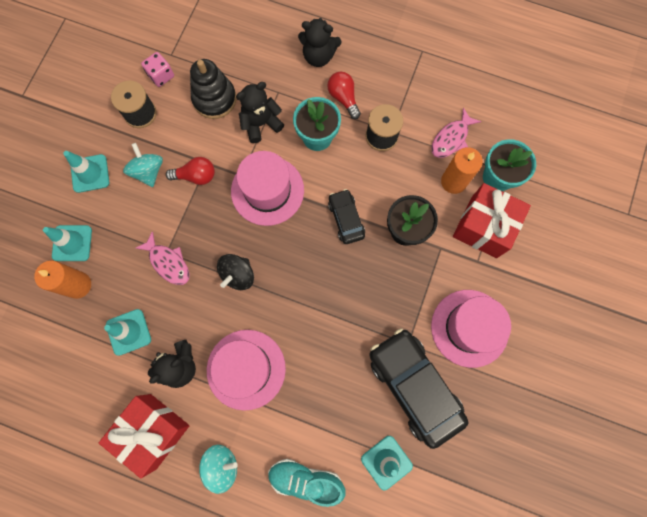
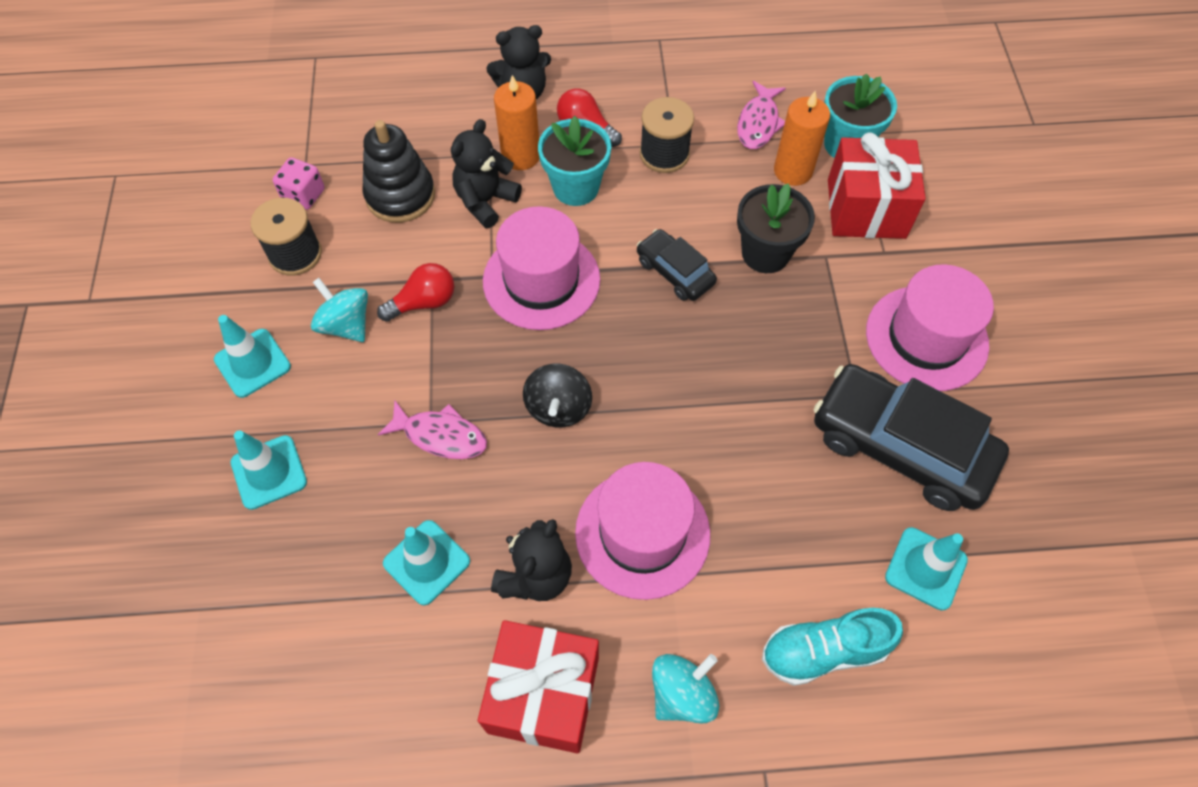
camera: 25 degrees left, 15 degrees down
orange candle [34,260,91,299] -> orange candle moved to [494,75,539,170]

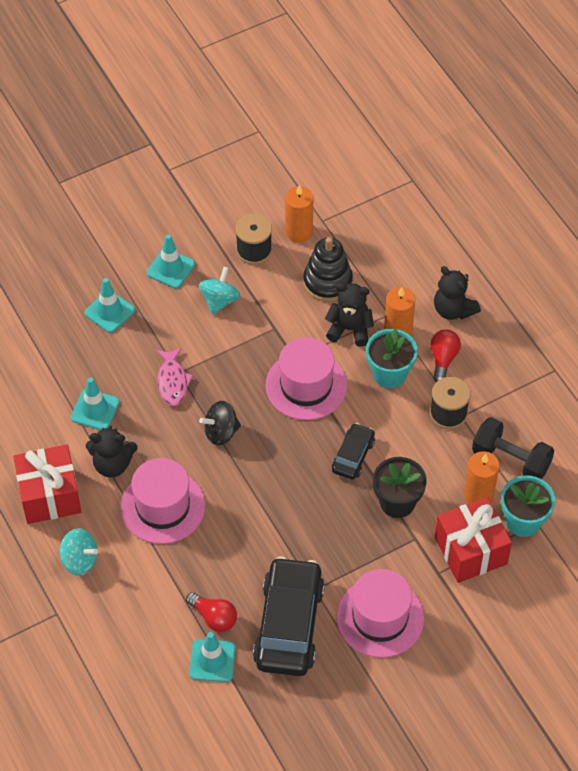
camera: 65 degrees right, 5 degrees down
pink dice [273,157,325,210] -> orange candle [285,185,313,243]
red light bulb [377,263,454,322] -> red light bulb moved to [186,592,237,632]
pink fish [737,81,786,149] -> black dumbbell [472,417,554,479]
turquoise shoe [762,608,903,686] -> none

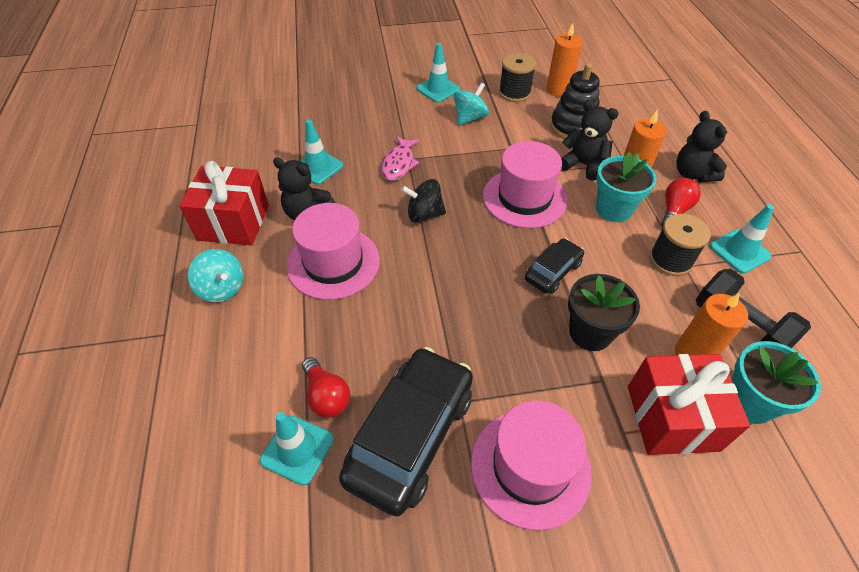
camera: 20 degrees right, 5 degrees down
turquoise traffic cone [85,278,135,333] -> turquoise traffic cone moved to [710,204,774,274]

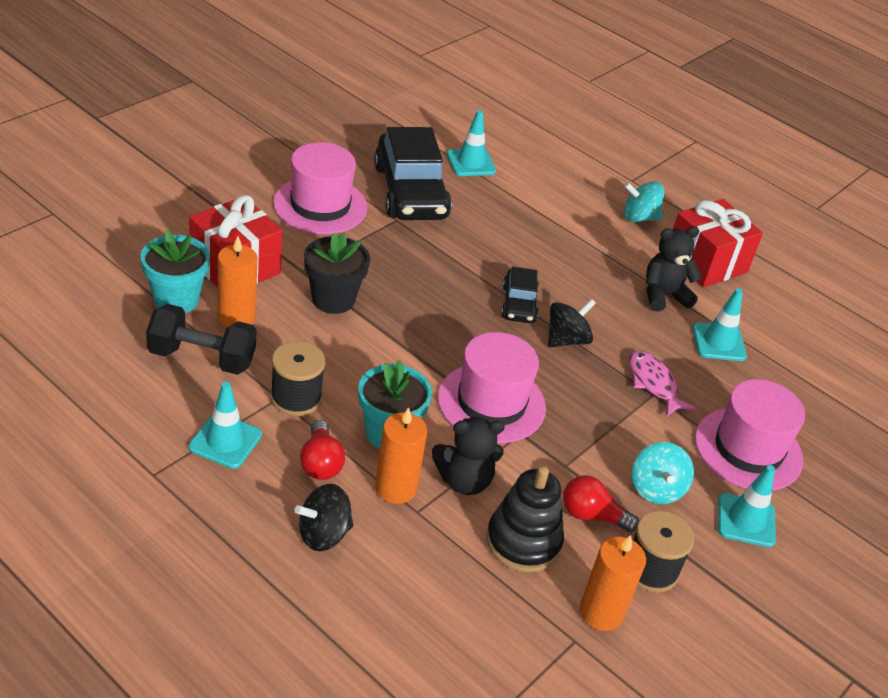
camera: 135 degrees right, 10 degrees down
pink hat [287,203,380,300] -> pink hat moved to [695,379,805,491]
red light bulb [302,357,350,418] -> red light bulb moved to [563,475,639,532]
black car [525,238,584,293] -> black car moved to [501,266,539,323]
black teddy bear [676,111,727,182] -> black spinning top [294,484,354,551]

